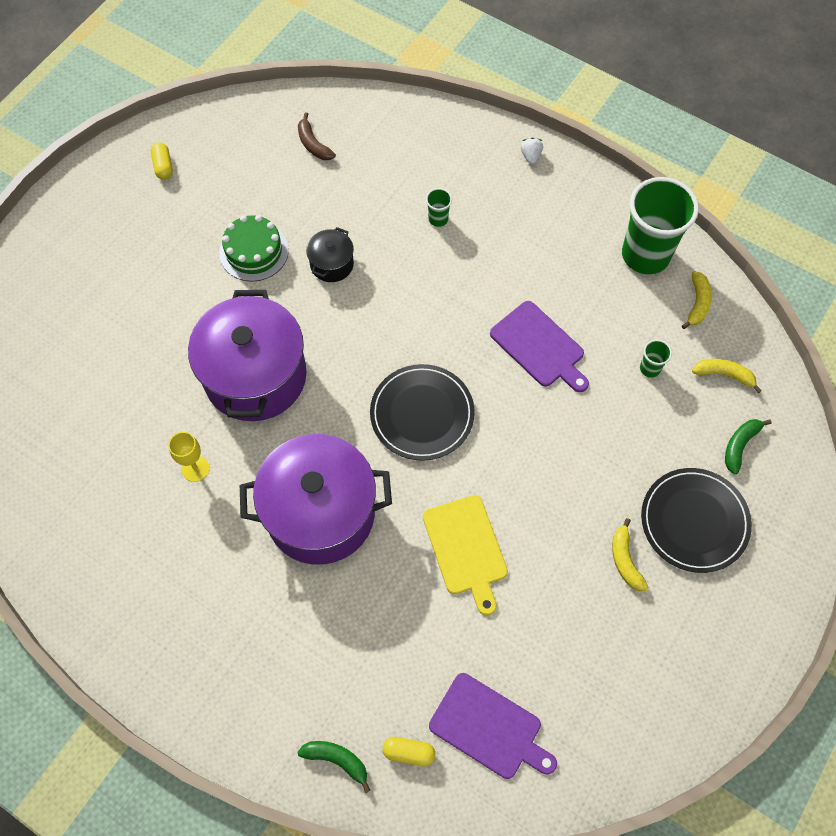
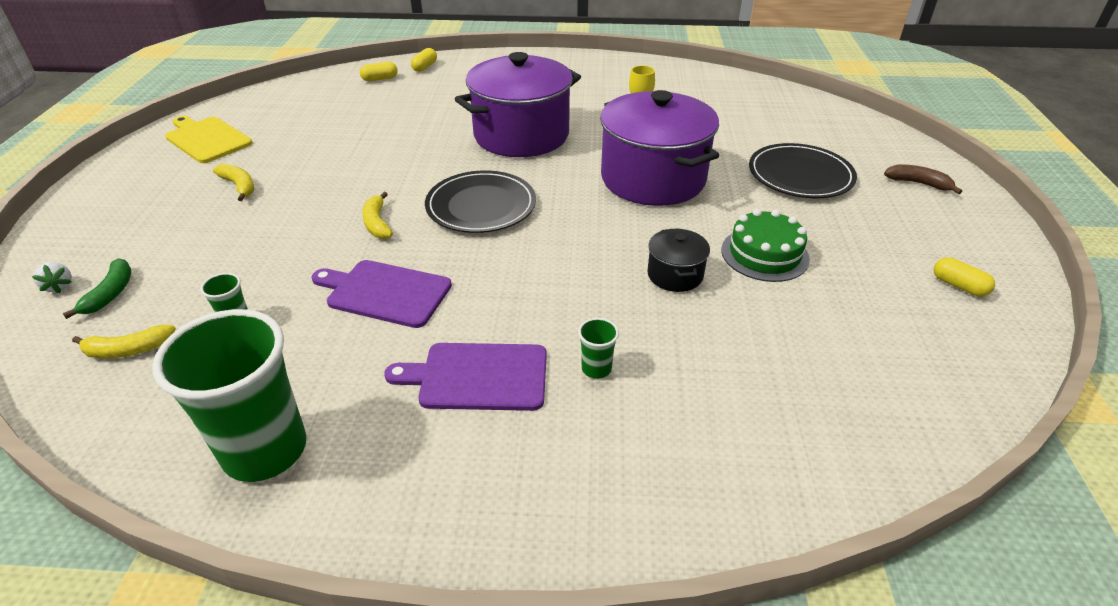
camera: 150 degrees right, 25 degrees down
green banana [297,741,370,793] -> yellow capsule [411,48,437,72]
brown banana [298,112,336,160] -> brown banana moved to [884,165,962,194]
yellow cutting board [423,495,508,616] -> yellow cutting board moved to [165,116,253,163]
purple cutting board [429,673,557,779] -> purple cutting board moved to [384,343,547,411]
white strawberry [521,137,543,165] -> white strawberry moved to [32,262,72,293]
black plate [641,468,752,573] -> black plate moved to [749,143,857,198]
yellow banana [682,271,712,329] -> yellow banana moved to [362,192,393,239]

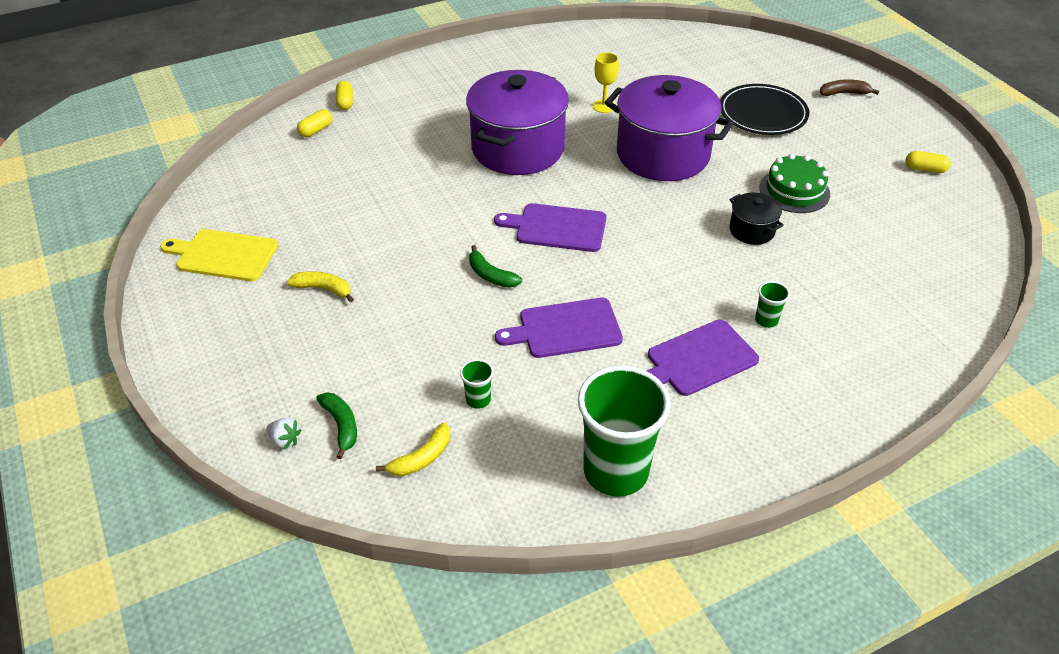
camera: 30 degrees left, 5 degrees up
yellow banana [362,192,393,239] -> green banana [469,245,522,288]
black plate [425,170,536,233] -> purple cutting board [494,203,607,252]

